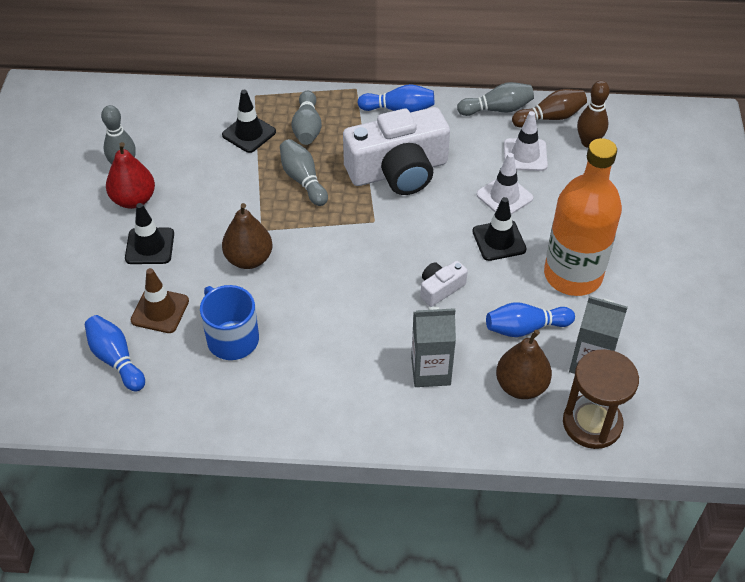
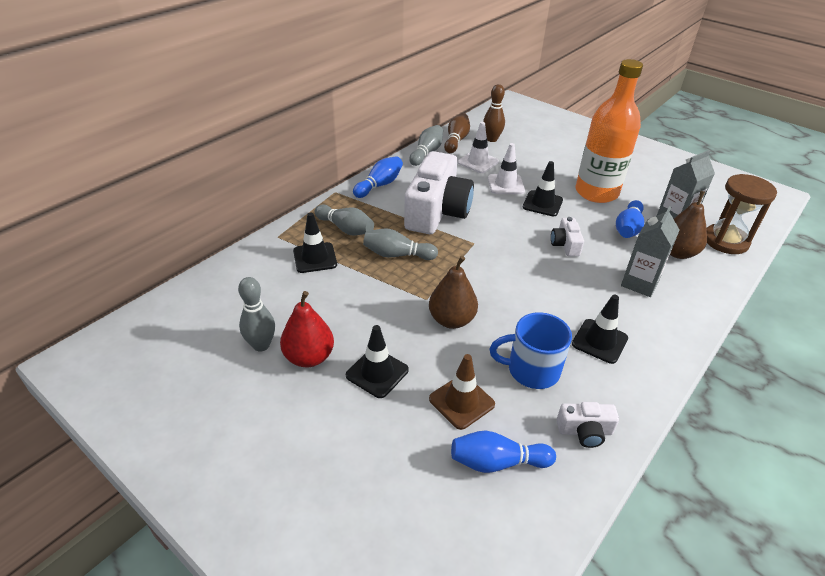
camera: 55 degrees left, 10 degrees down
none -> white camera [557,402,619,448]
none -> black traffic cone [572,295,628,364]

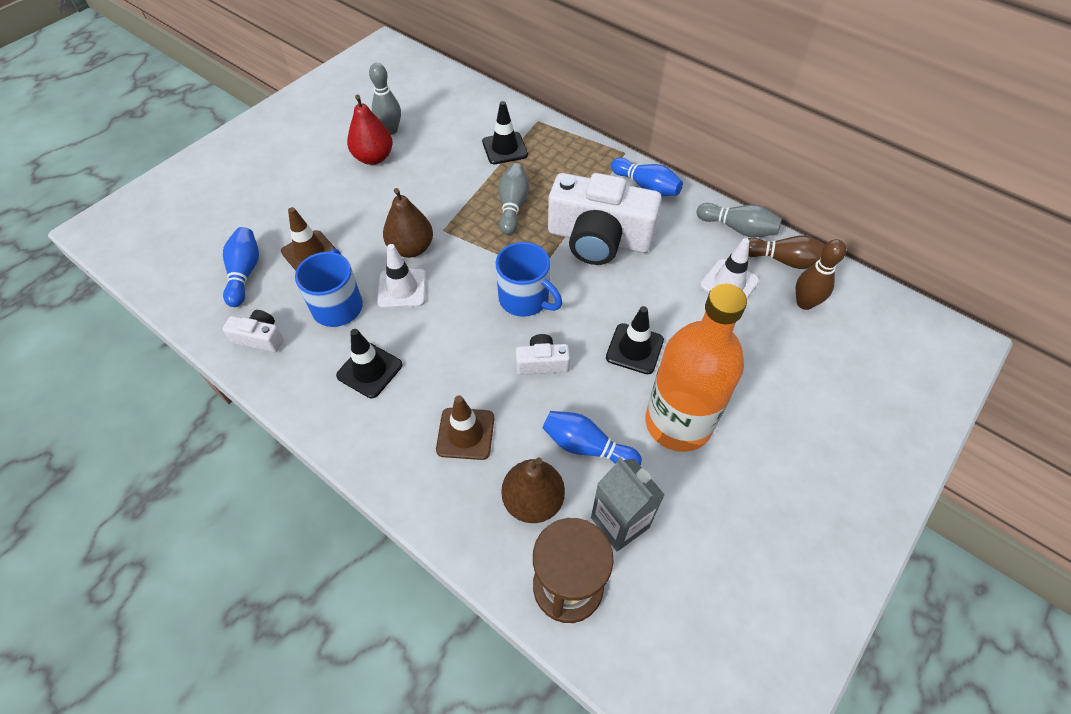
camera: 90 degrees right, 15 degrees up
grey bowling pin [315,204,374,236] -> none
black traffic cone [346,325,409,398] -> none
white traffic cone [488,143,525,194] -> white traffic cone moved to [377,244,426,308]
white camera [557,402,619,448] -> white camera turned 105 degrees clockwise [223,310,284,352]
grey carton [621,206,680,297] -> brown traffic cone [436,395,494,460]
none -> blue mug [495,242,562,317]

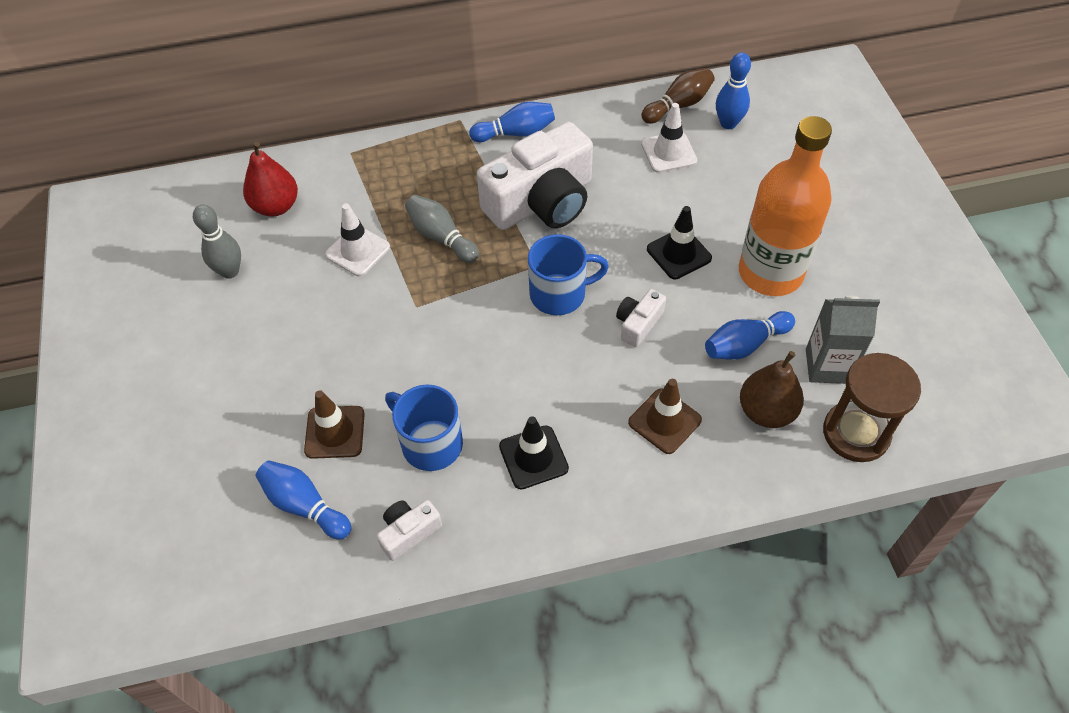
camera: 50 degrees left, 0 degrees up
red pear [347,95,393,165] -> red pear moved to [243,142,298,216]
white traffic cone [377,244,426,308] -> white traffic cone moved to [325,203,390,276]
brown pear [383,188,433,258] -> none
black traffic cone [482,101,528,164] -> none
grey bowling pin [697,203,782,237] -> none
brown bowling pin [796,239,846,310] -> blue bowling pin [716,52,751,129]

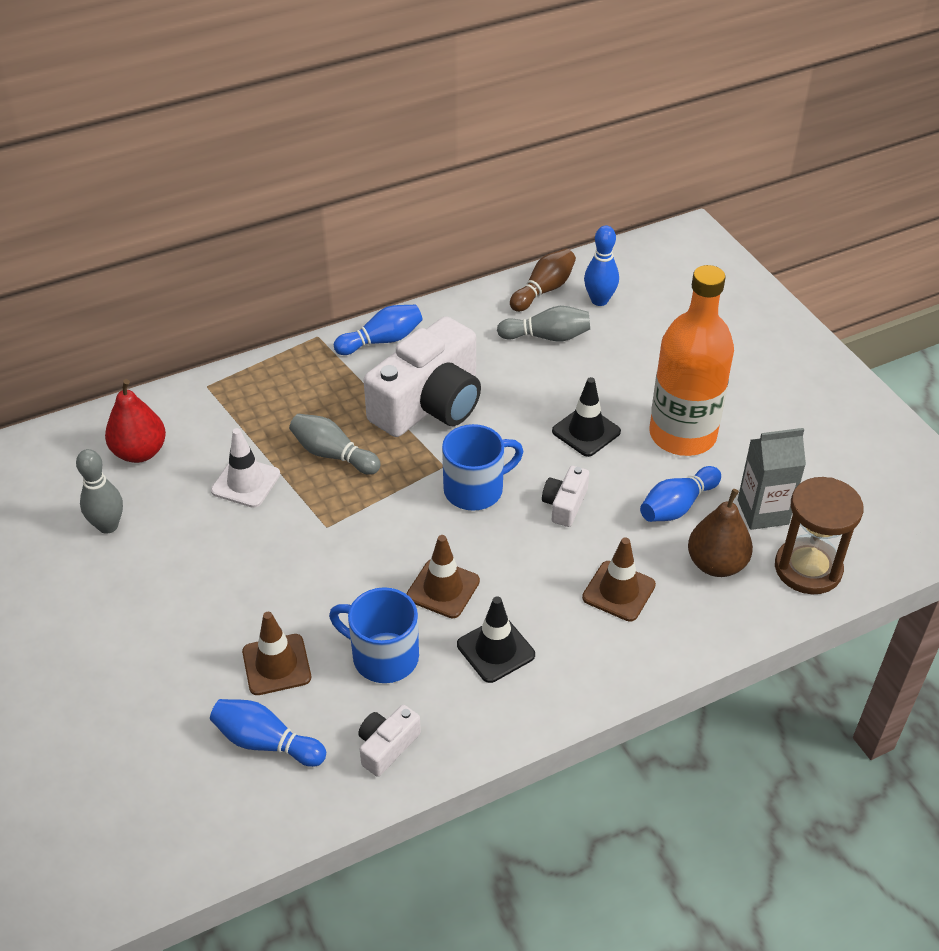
camera: 15 degrees left, 10 degrees down
white traffic cone [641,103,697,173] -> grey bowling pin [497,306,590,341]
none -> brown traffic cone [407,535,480,618]

